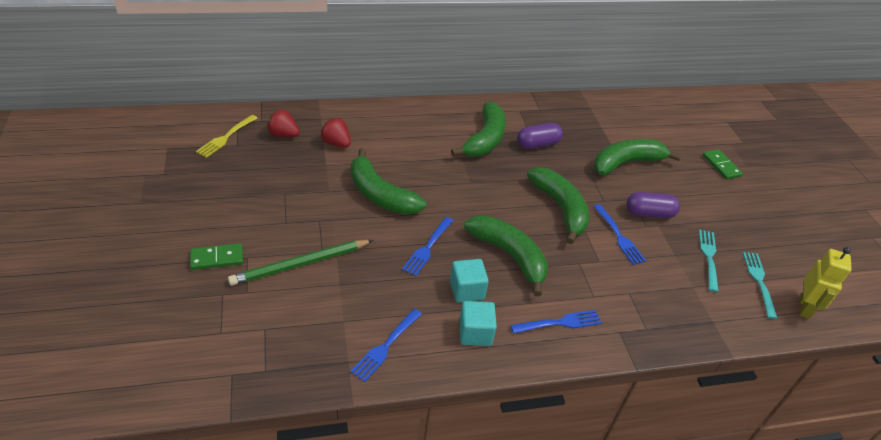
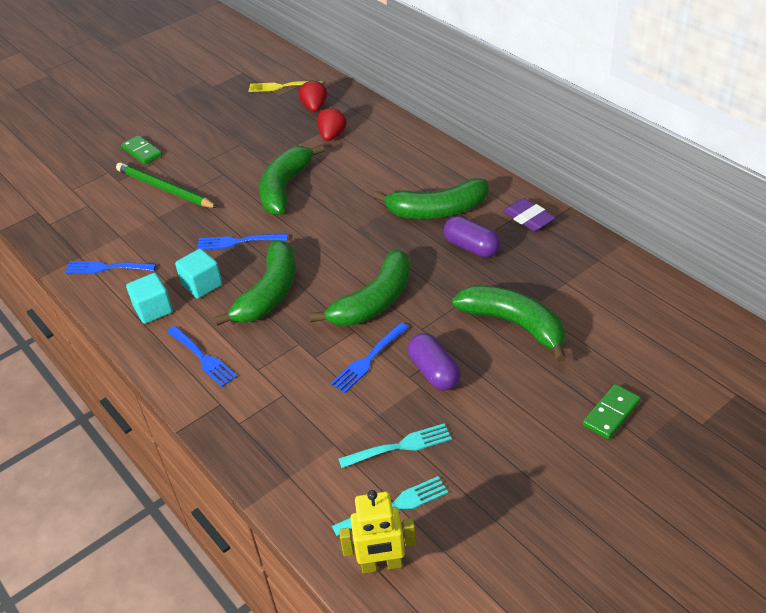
camera: 70 degrees right, 0 degrees up
none -> purple eraser [503,198,555,231]

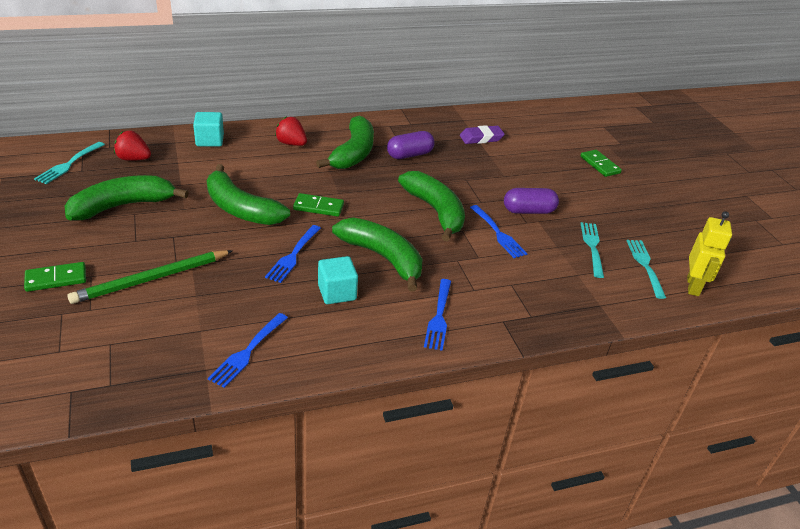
camera: 75 degrees left, 5 degrees down
turquoise cube [126,273,173,324] -> turquoise cube moved to [193,112,224,147]
blue fork [167,326,237,387] -> blue fork turned 120 degrees clockwise [424,279,451,351]
yellow fork [248,81,323,92] -> turquoise fork [34,142,105,184]
red strawberry [317,107,347,141] -> red strawberry moved to [275,117,307,146]
green banana [452,286,566,362] -> green banana moved to [65,175,189,220]
purple eraser [503,198,555,231] -> purple eraser moved to [460,125,505,144]
none -> green domino [293,193,344,217]

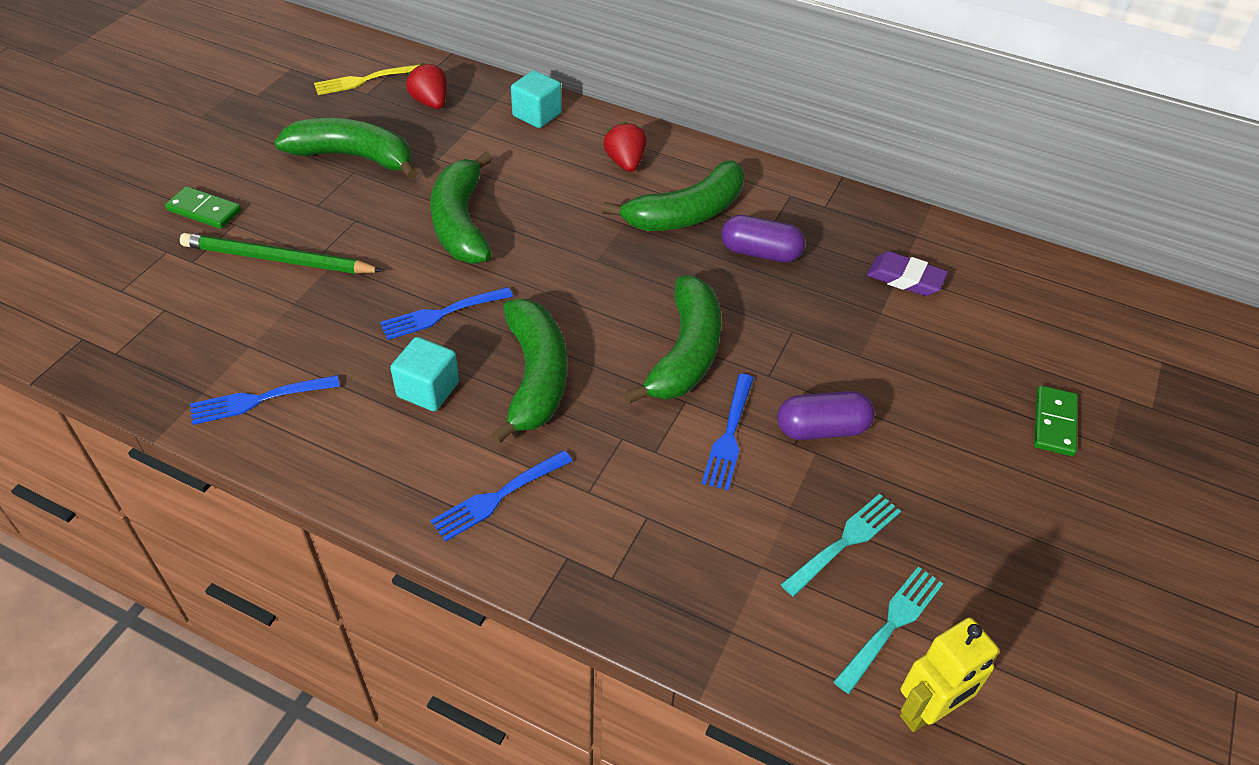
camera: 45 degrees right, 10 degrees up
turquoise fork [34,142,105,184] -> yellow fork [314,64,420,95]
green domino [293,193,344,217] -> none
purple capsule [504,188,559,214] -> purple capsule turned 45 degrees counterclockwise [777,391,875,440]

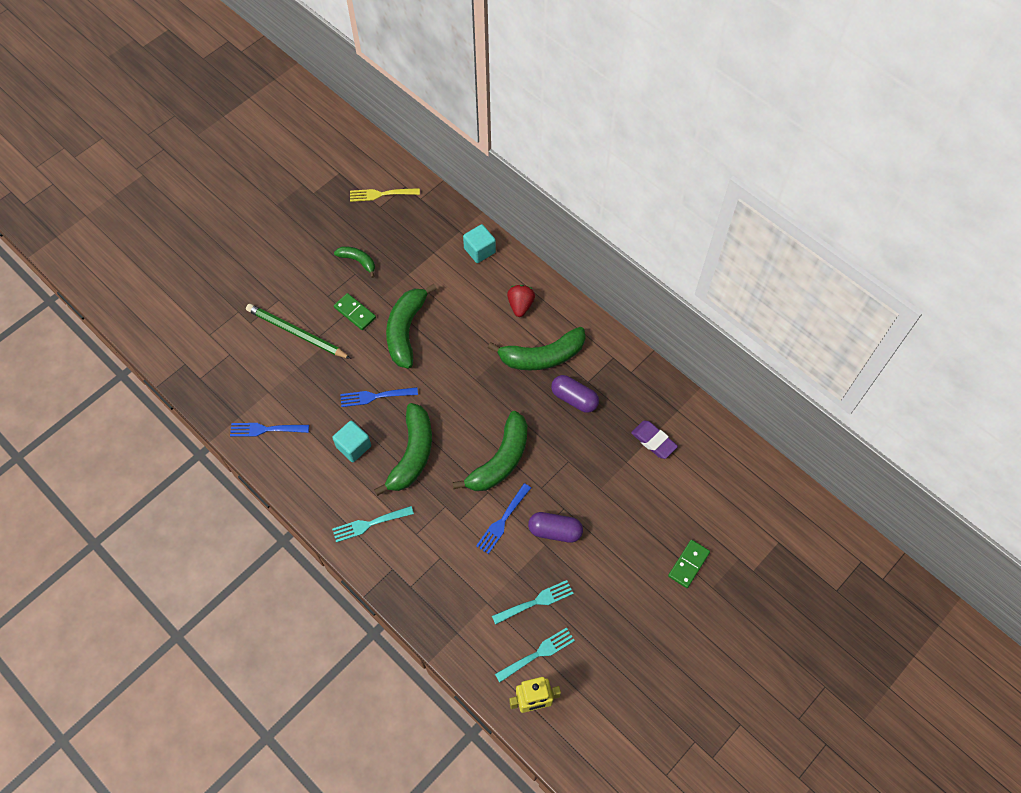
camera: 20 degrees right, 15 degrees up
green domino [165,186,241,229] -> green domino moved to [334,293,376,330]
green banana [274,118,417,180] -> green banana [334,246,375,278], size x0.53
red strawberry [406,63,447,109] -> none
blue fork [431,450,572,542] -> turquoise fork [332,506,414,542]

